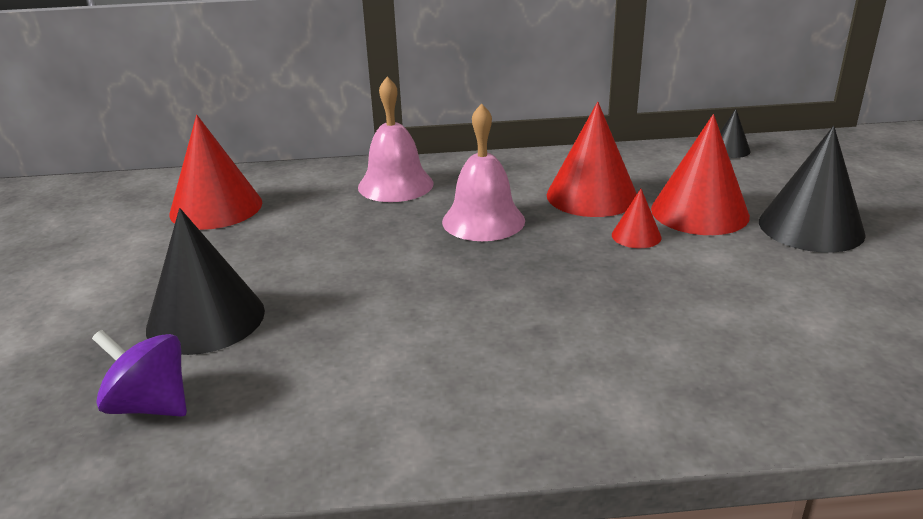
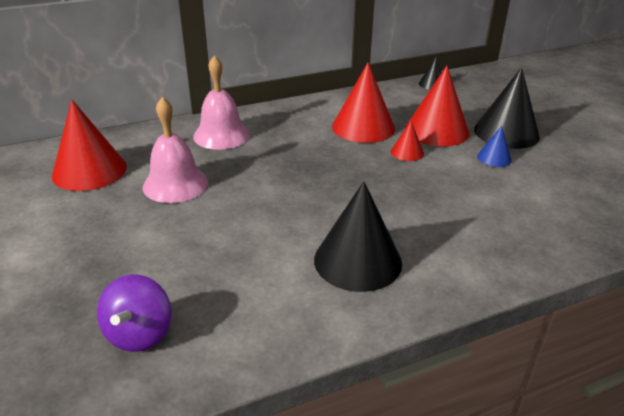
camera: 20 degrees left, 5 degrees up
purple spinning top [92,330,187,417] -> purple spinning top turned 90 degrees counterclockwise [97,274,171,352]
black cone [146,208,265,355] -> black cone moved to [314,181,402,292]
pink bell [442,103,525,241] -> pink bell moved to [143,97,208,203]
none -> blue cone [477,126,512,167]

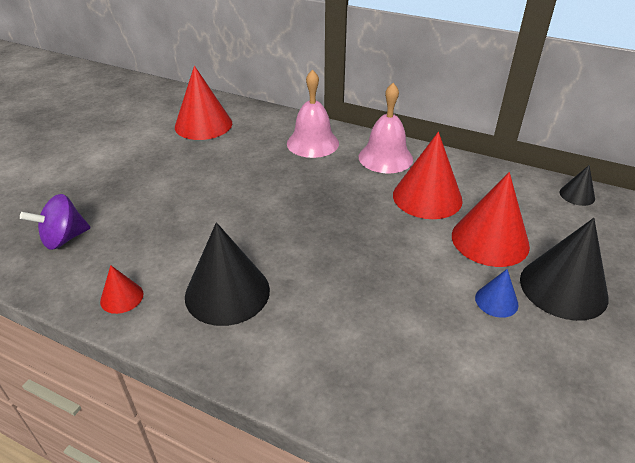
camera: 50 degrees right, 5 degrees up
pink bell [143,97,208,203] -> pink bell moved to [359,83,413,173]
red cone [391,121,424,161] -> red cone moved to [100,265,144,314]

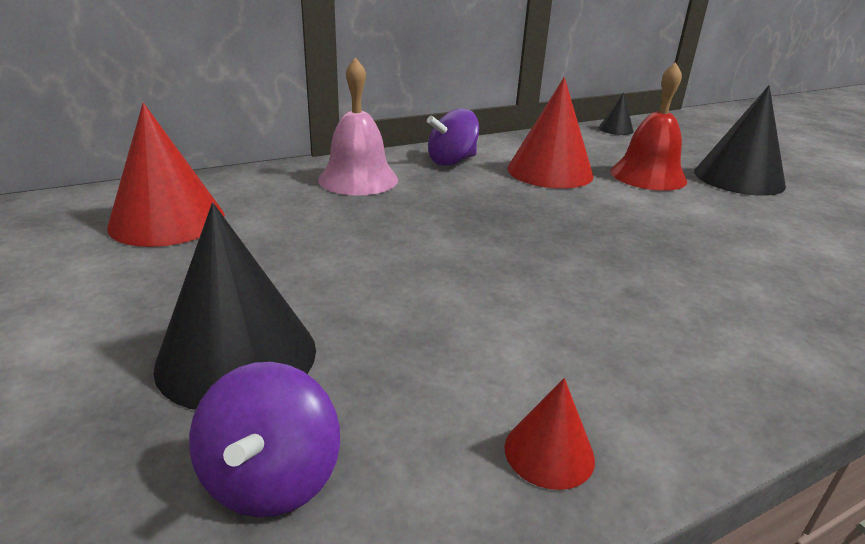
camera: 55 degrees left, 10 degrees down
black cone [185,222,270,326] -> black cone moved to [153,203,316,410]
pink bell [359,83,413,173] -> purple spinning top [427,109,479,166]
red cone [452,172,530,267] -> red bell [610,62,688,191]
blue cone [475,269,519,318] -> none

